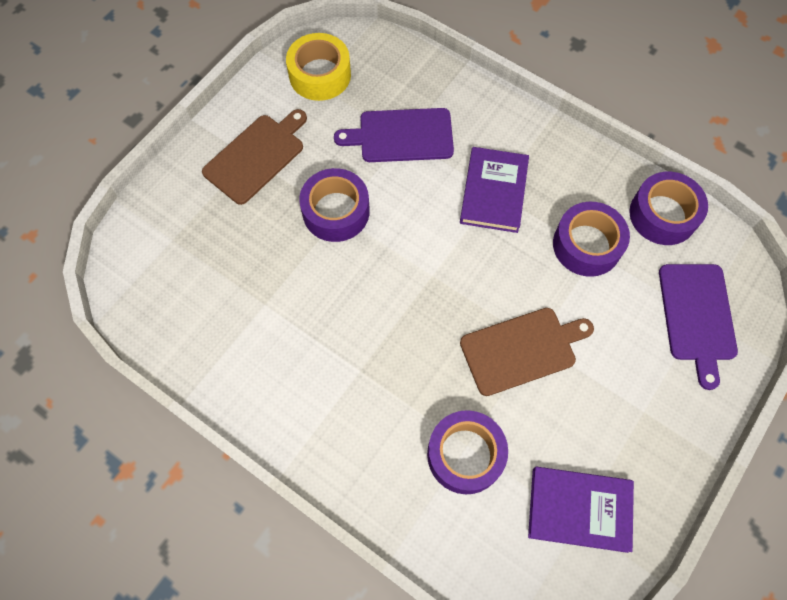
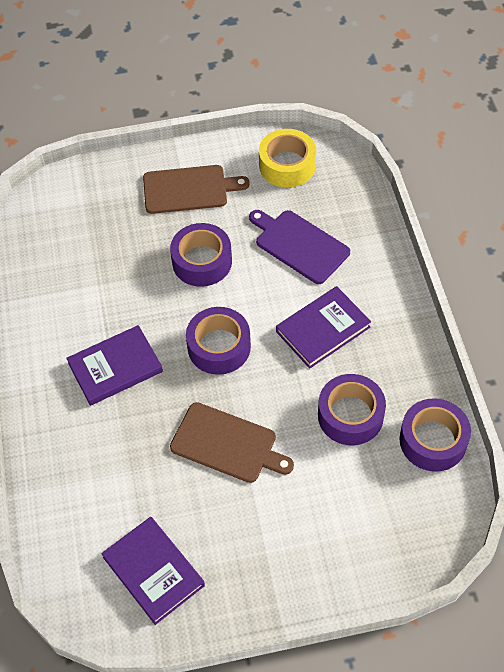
camera: 45 degrees right, 10 degrees down
purple tape [427,410,508,494] -> purple tape moved to [186,307,251,375]
purple cutting board [659,264,738,390] -> none
none -> purple book [66,325,163,406]

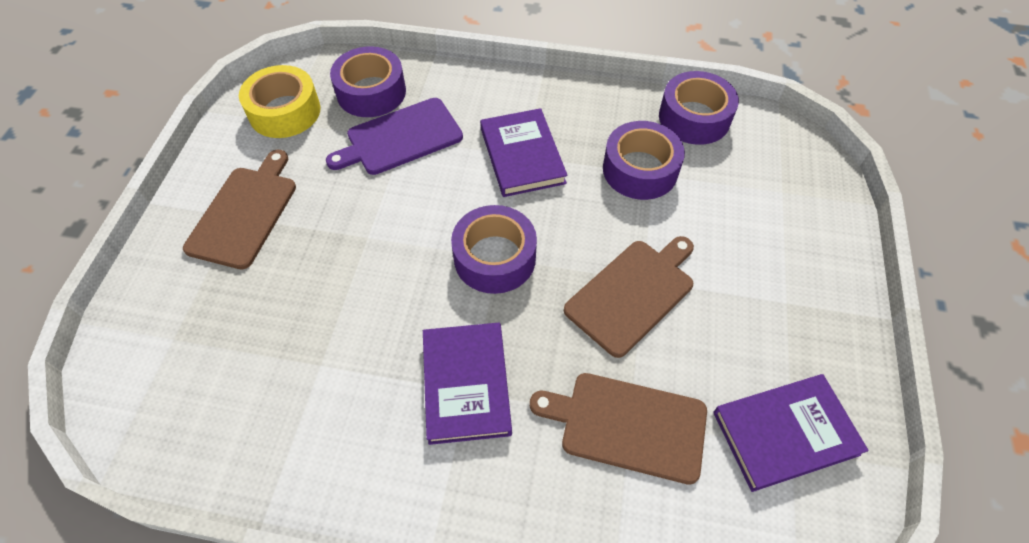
camera: 70 degrees left, 0 degrees up
purple tape [170,223,232,287] -> purple tape moved to [330,46,406,117]
none -> brown cutting board [530,373,707,485]

